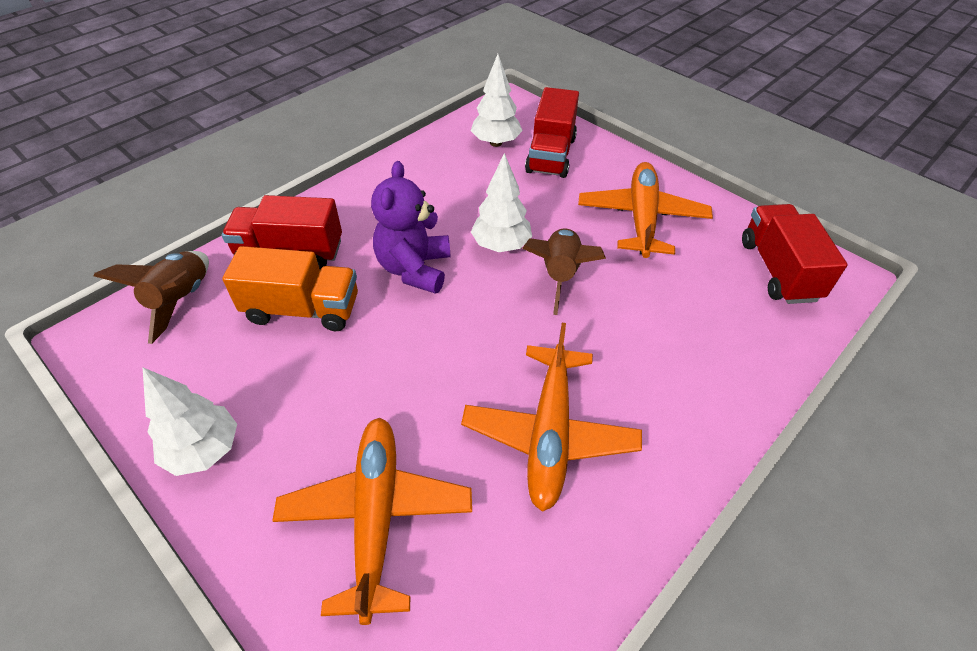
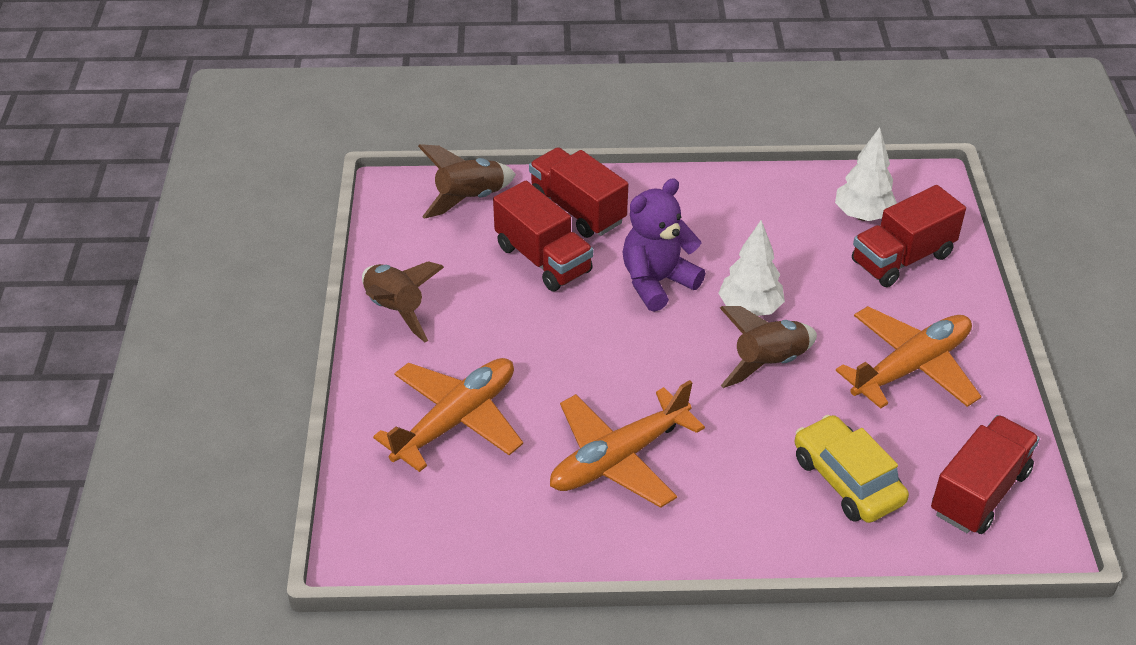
camera: 45 degrees right, 5 degrees down
white tree [142,367,237,476] -> brown rocket [362,261,444,342]
orange truck [222,246,358,331] -> red truck [493,181,593,291]
none -> yellow car [795,415,909,523]

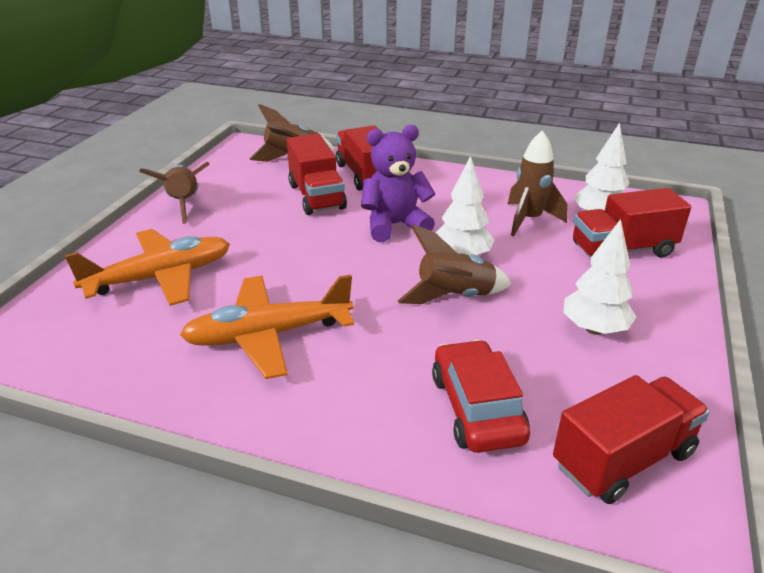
camera: 20 degrees right, 10 degrees down
yellow car [795,415,909,523] -> red car [432,340,530,453]
orange plane [836,306,982,409] -> white tree [563,219,636,335]
none -> brown rocket [507,130,568,236]

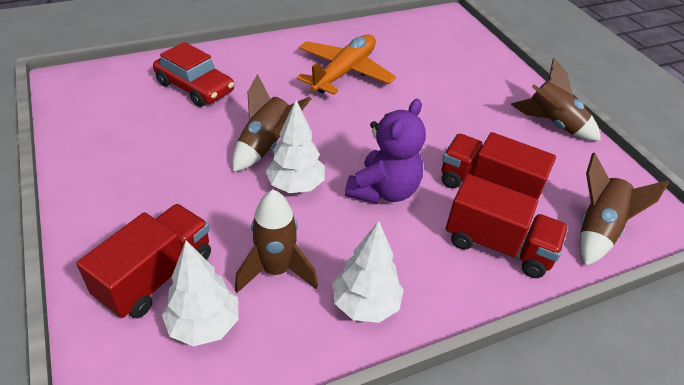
camera: 135 degrees right, 10 degrees up
orange plane [65,229,230,306] -> none
red truck [553,375,710,504] -> none
white tree [563,219,636,335] -> white tree moved to [332,221,404,323]

